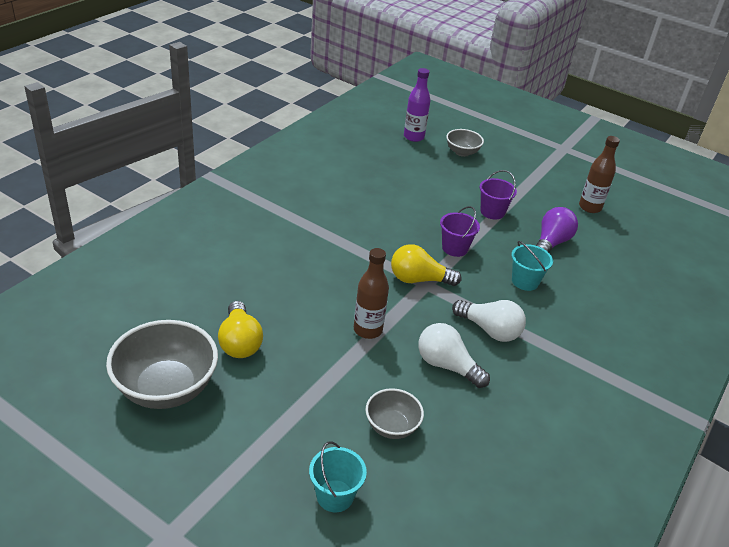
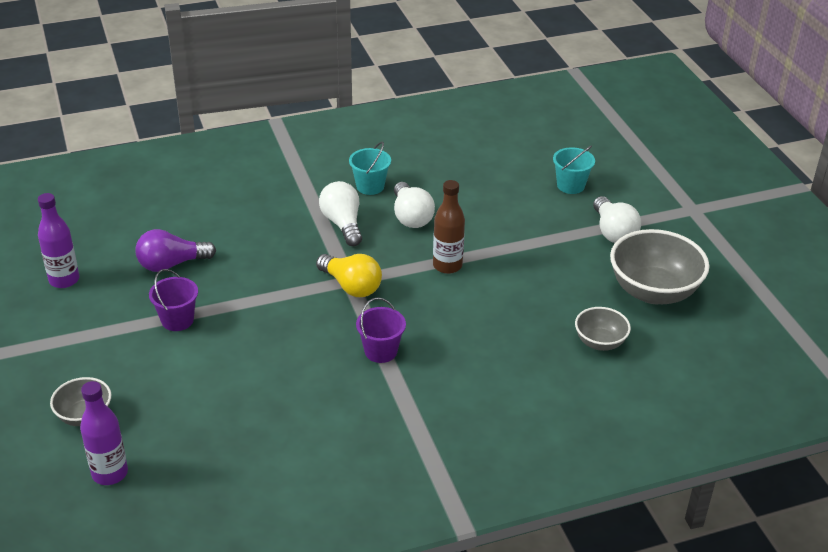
camera: 140 degrees left, 0 degrees up
yellow light bulb [218,301,263,358] -> none
grey bowl [366,388,424,439] -> grey bowl moved to [575,307,631,351]
purple bucket [440,206,480,257] -> purple bucket moved to [356,297,406,363]
turquoise bucket [511,241,553,291] -> turquoise bucket moved to [349,142,391,195]
brown bottle [579,136,620,213] -> purple bottle [38,193,80,288]
none -> white light bulb [593,196,641,243]

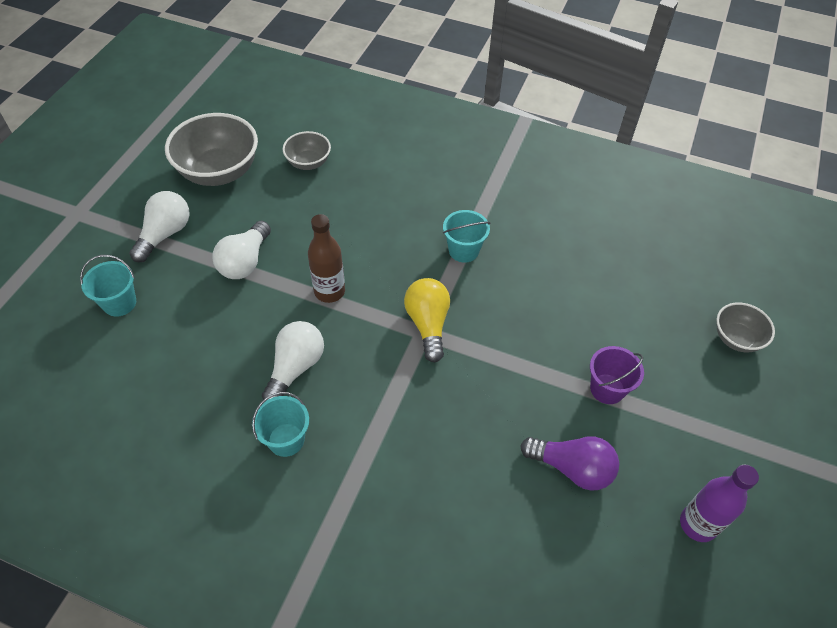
camera: 140 degrees left, 15 degrees up
purple bottle [80,381,128,485] -> none
white light bulb [319,181,362,246] -> white light bulb moved to [212,221,271,279]
purple bucket [356,297,406,363] -> turquoise bucket [443,210,490,263]

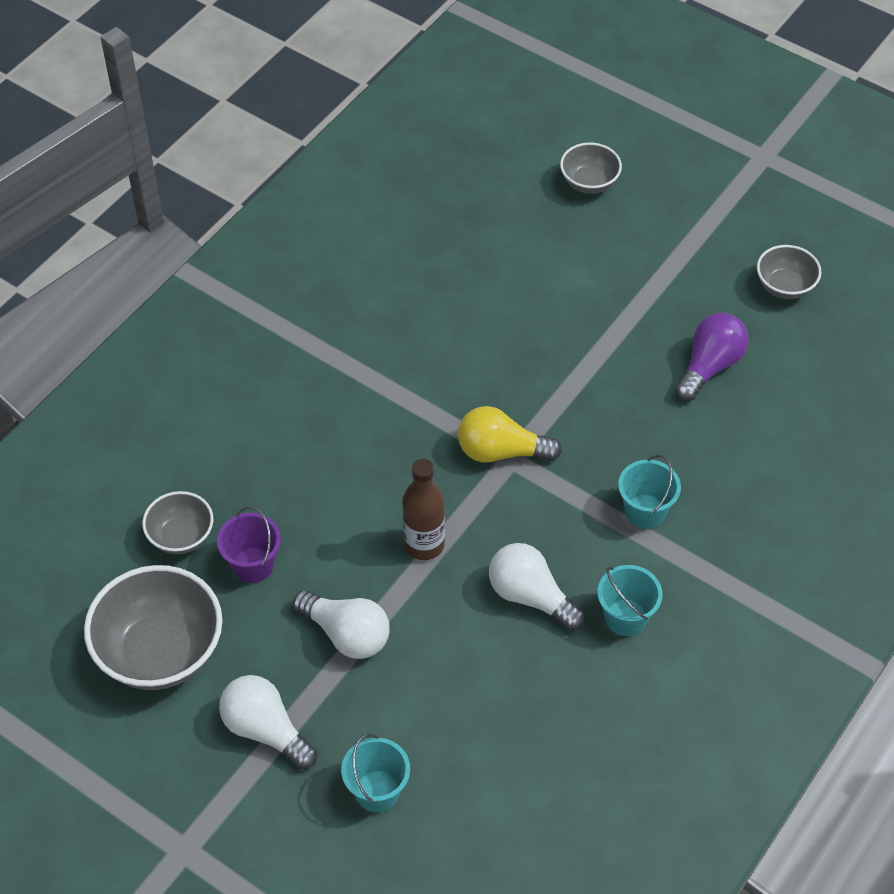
camera: 75 degrees left, 0 degrees up
turquoise bucket [443,210,490,263] -> turquoise bucket moved to [618,455,681,529]
purple bucket [590,346,644,404] -> purple bucket moved to [217,506,281,583]
purple bottle [680,464,759,542] -> grey bowl [757,245,821,299]

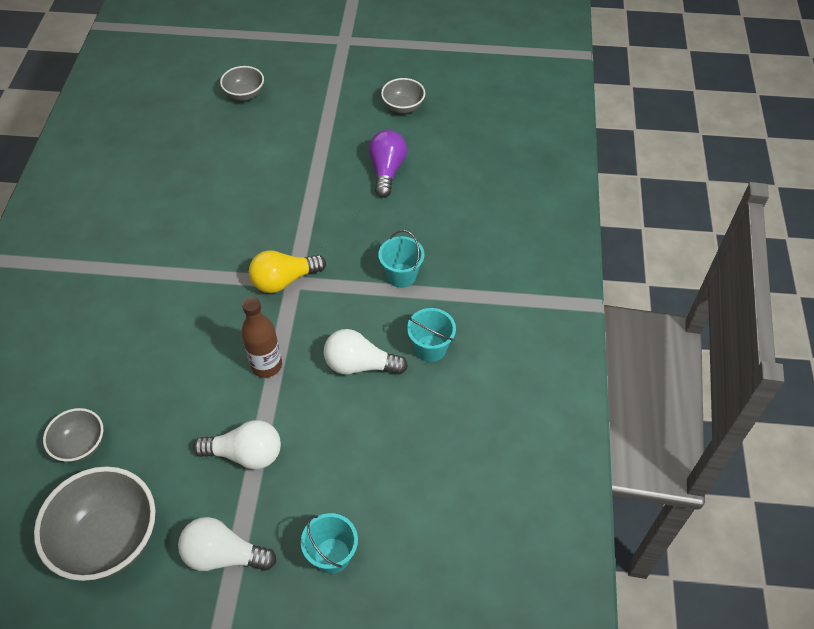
camera: 30 degrees left, 0 degrees up
purple bucket [217,506,281,583] -> none

